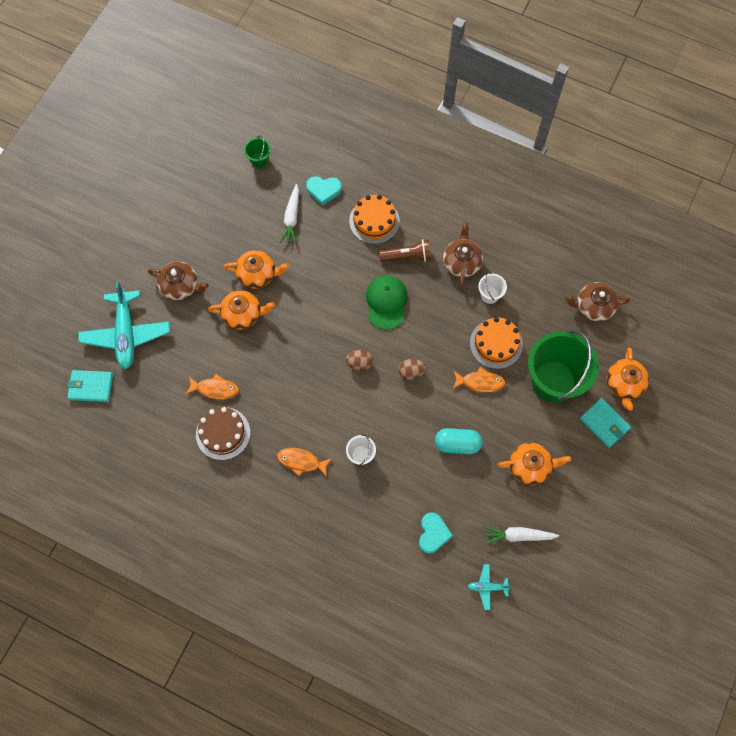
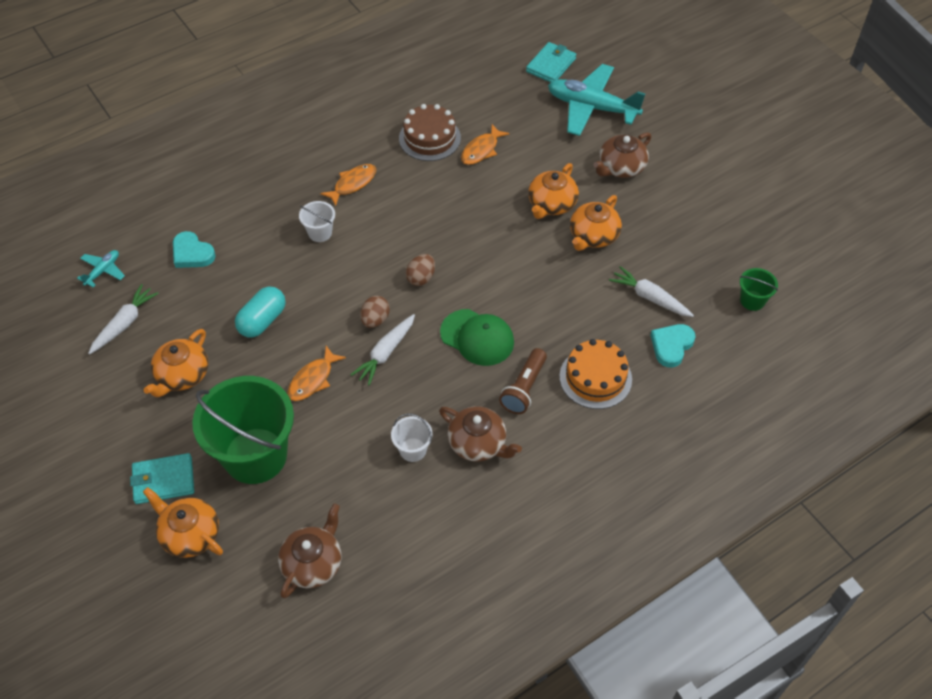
camera: 120 degrees right, 15 degrees down
orange cake [470,317,523,369] -> none
none -> white carrot [350,314,415,385]

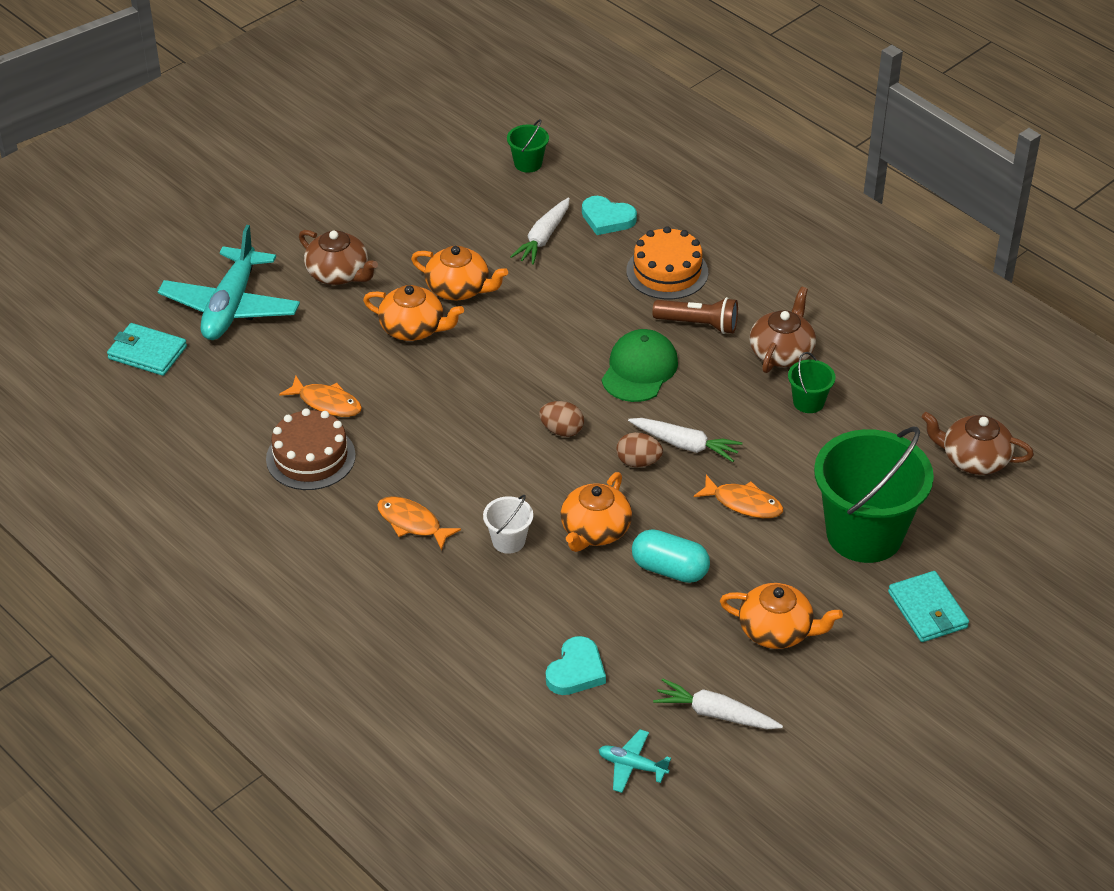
camera: 100 degrees left, 10 degrees down
orange teapot [143,487,223,558] -> orange teapot moved to [560,472,632,552]
white bucket [391,414,433,462] -> green bucket [788,352,836,413]

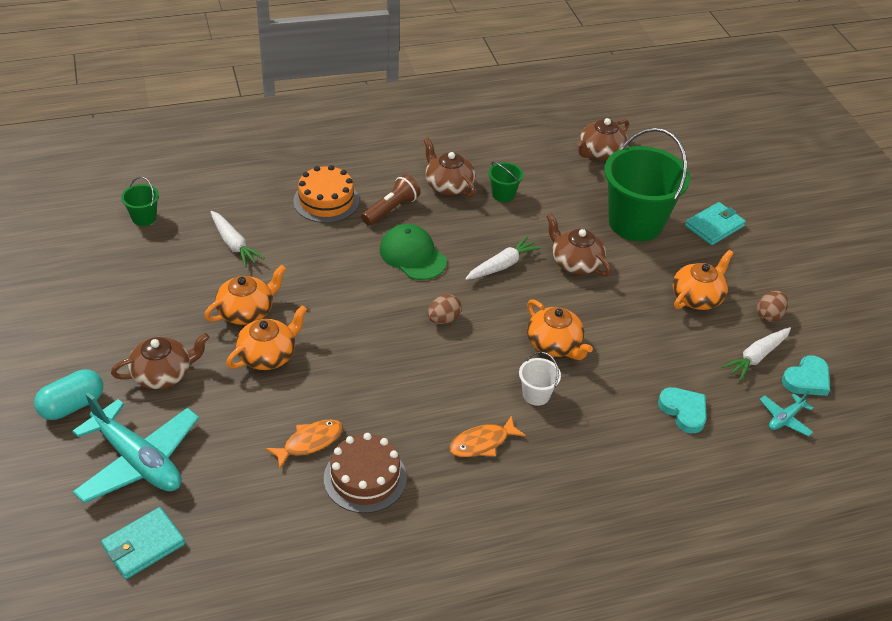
camera: 65 degrees left, 0 degrees up
turquoise heart [582,196,637,235] -> turquoise heart moved to [782,356,830,396]
brown egg [616,432,663,467] -> brown egg moved to [757,291,788,322]
turquoise capsule [632,529,710,583] -> turquoise capsule moved to [34,370,103,420]
orange fish [694,475,783,518] -> brown teapot [546,214,611,276]
turquoise wallet [888,571,969,642] -> turquoise wallet turned 45 degrees counterclockwise [685,202,746,245]

